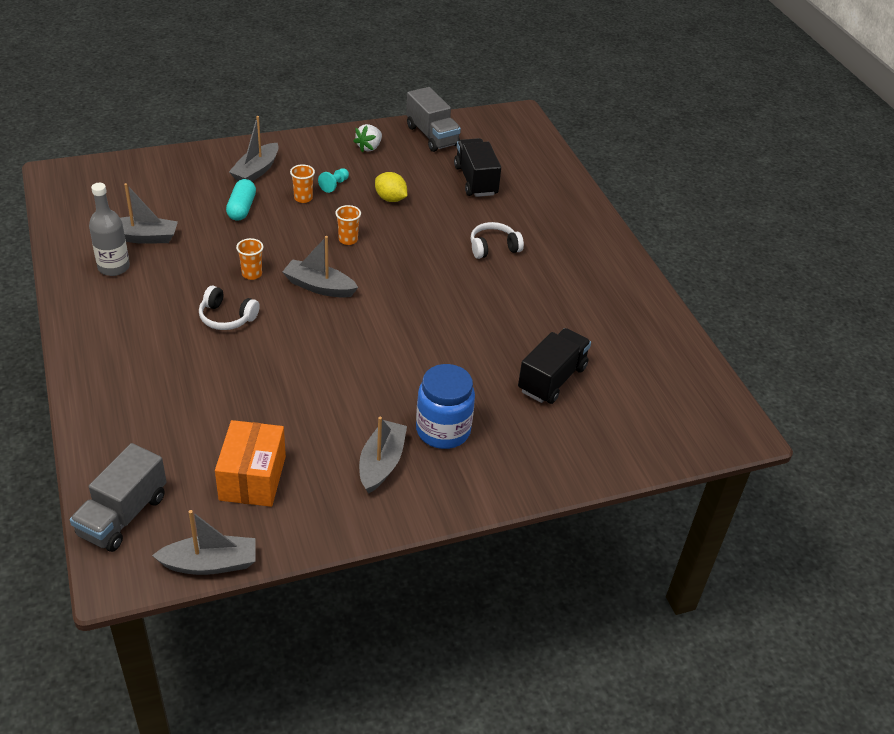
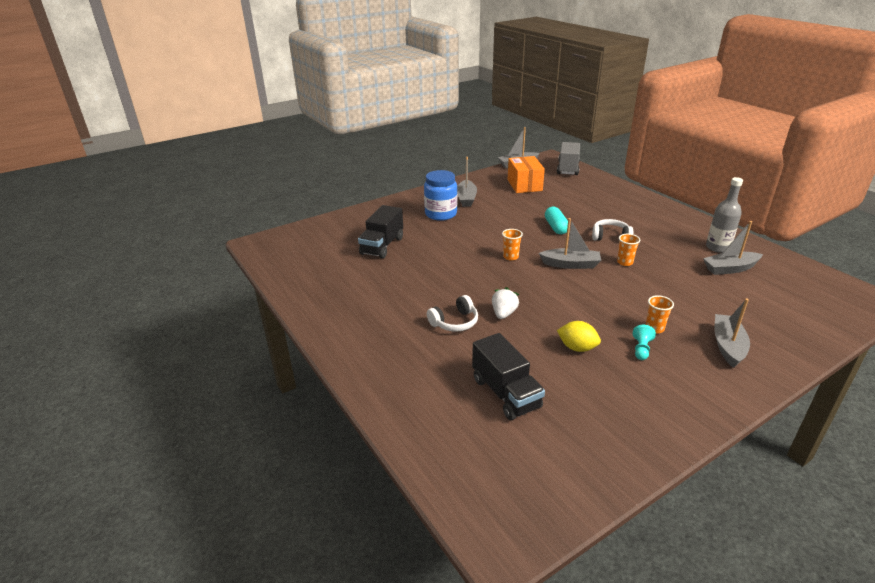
camera: 170 degrees right, 10 degrees down
turquoise capsule [226,179,256,221] -> turquoise capsule moved to [545,207,568,234]
orange cup [335,205,361,245] -> orange cup moved to [502,229,523,260]
white strawberry [353,124,382,152] -> white strawberry moved to [492,287,519,319]
grey truck [406,87,461,152] -> none

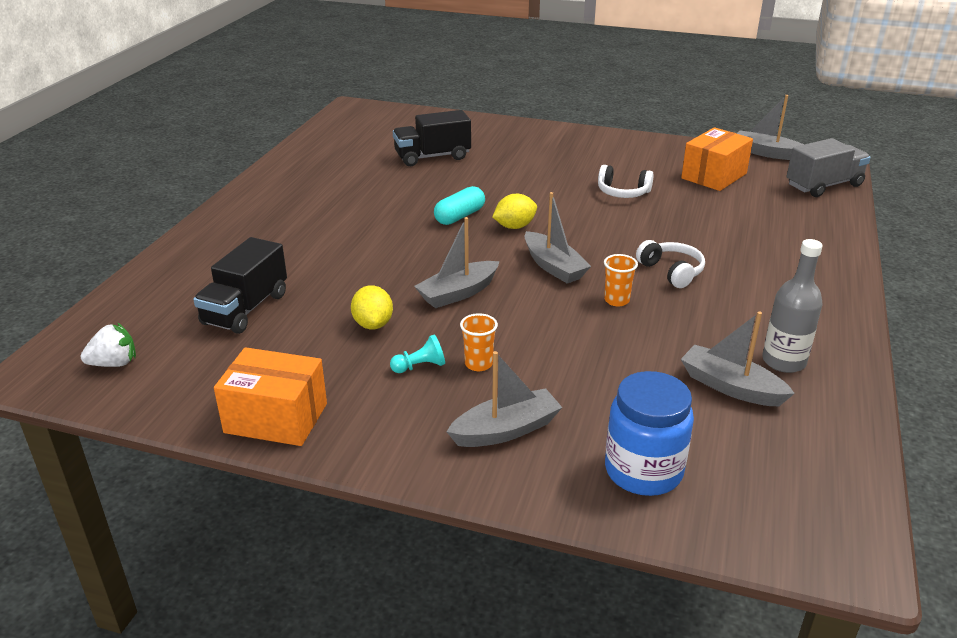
camera: 50 degrees right, 0 degrees up
blue jar [424,170,457,221] -> blue jar moved to [605,371,694,496]
white headphones [427,295,478,332] -> white headphones moved to [598,165,654,198]
grey boat [457,157,477,207] -> grey boat moved to [414,217,500,308]
white strawberry [492,287,519,319] -> white strawberry moved to [81,323,136,367]
orange cup [502,229,523,260] -> yellow lemon [492,194,537,229]
turquoise capsule [545,207,568,234] -> turquoise capsule moved to [434,186,485,225]
none -> orange box [214,347,327,446]

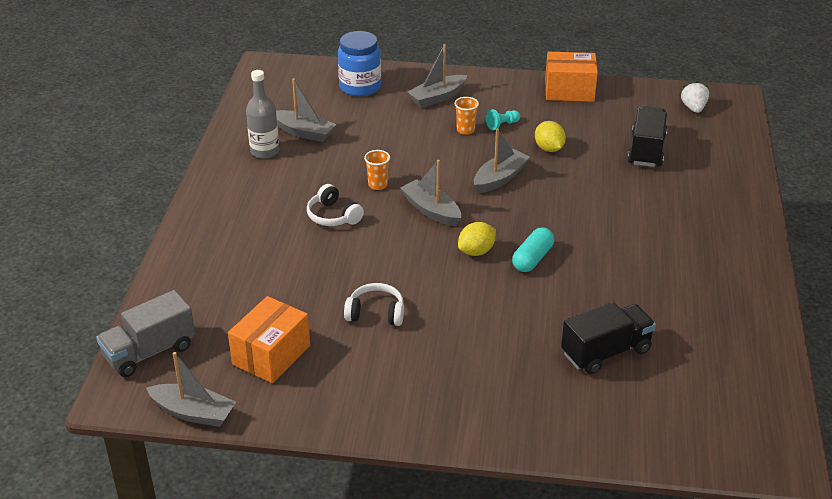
camera: 170 degrees right, 5 degrees up
white strawberry [81,323,136,367] -> white strawberry turned 120 degrees clockwise [680,81,709,113]

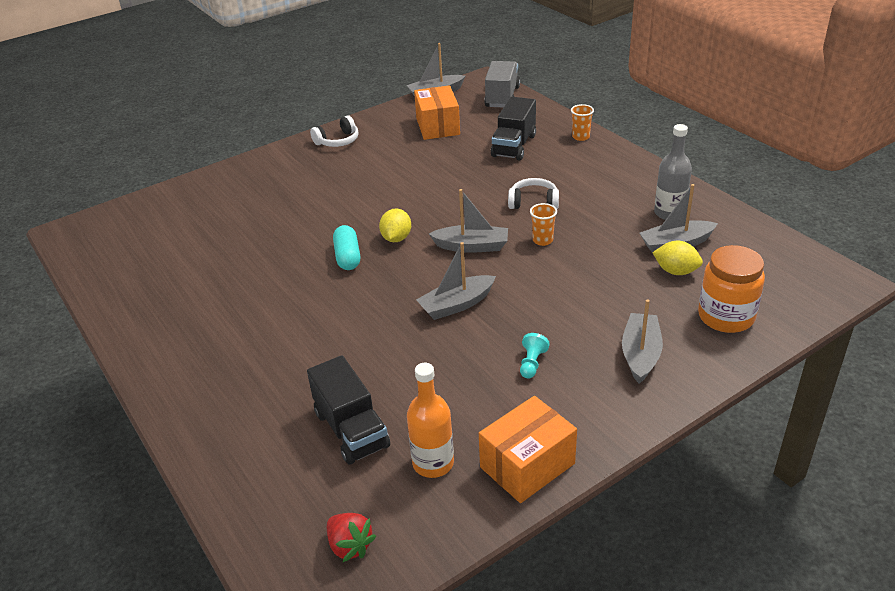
camera: 140 degrees right, 0 degrees up
blue jar [338,31,381,97] -> orange jar [698,245,765,333]
white headphones [344,283,404,326] -> white headphones moved to [310,116,359,147]
orange cup [454,97,479,135] -> orange cup moved to [571,104,594,141]
grey boat [474,128,530,193] -> grey boat turned 60 degrees clockwise [416,242,496,320]
yellow lemon [535,121,566,152] -> yellow lemon moved to [652,241,703,275]
black truck [561,302,656,374] -> black truck moved to [491,97,536,160]
white strawberry [680,81,709,113] -> red strawberry [327,513,376,562]
none -> orange bottle [407,363,454,478]

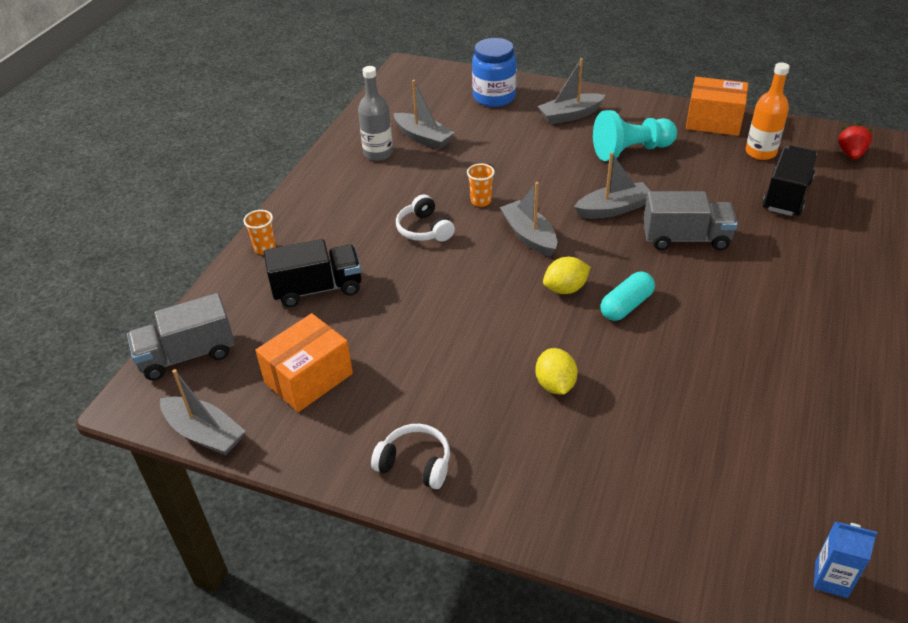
camera: 125 degrees left, 5 degrees up
grey boat [416,242,496,320] -> grey boat turned 45 degrees counterclockwise [574,152,650,219]
turquoise pawn [520,333,550,379] -> turquoise pawn [593,110,677,161], size x2.20
yellow lemon [652,241,703,275] -> yellow lemon moved to [535,348,578,395]
orange jar [698,245,765,333] -> blue jar [472,38,517,107]
none -> grey truck [644,191,738,250]
none -> blue carton [814,521,877,598]

